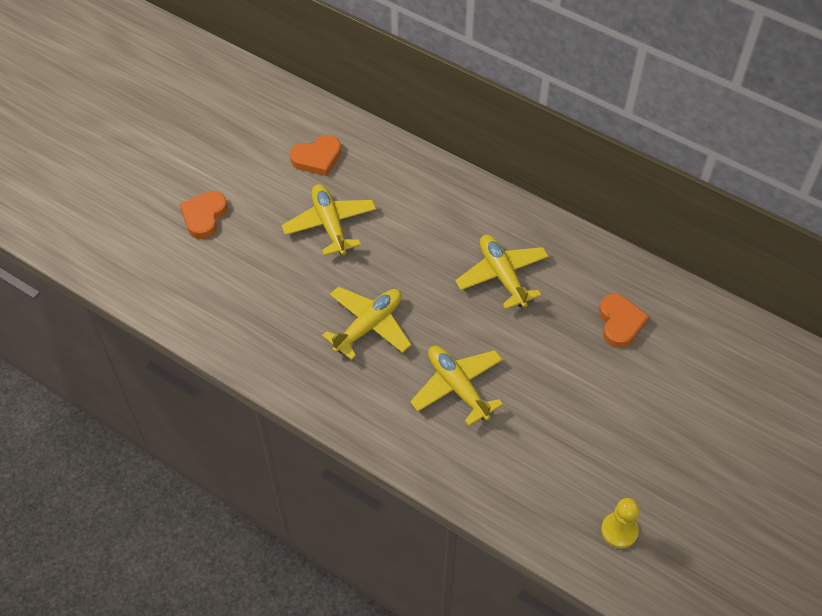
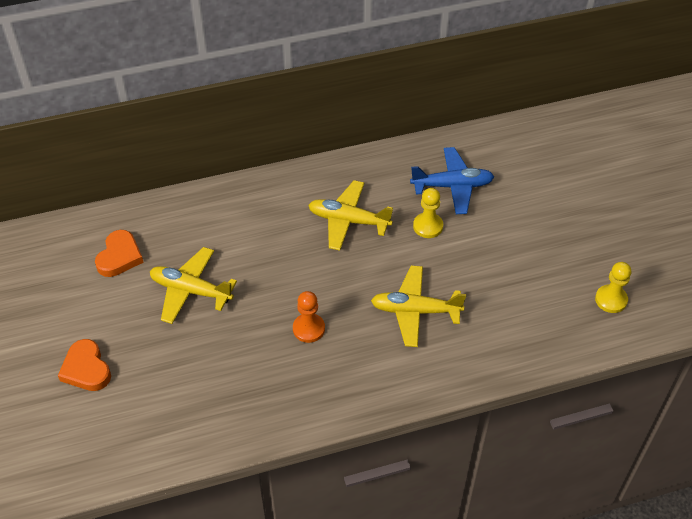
camera: 50 degrees left, 5 degrees down
yellow plane [322,287,411,360] -> orange pawn [293,291,325,343]
orange heart [599,294,649,348] -> blue plane [410,147,494,214]
none -> yellow pawn [413,188,443,238]

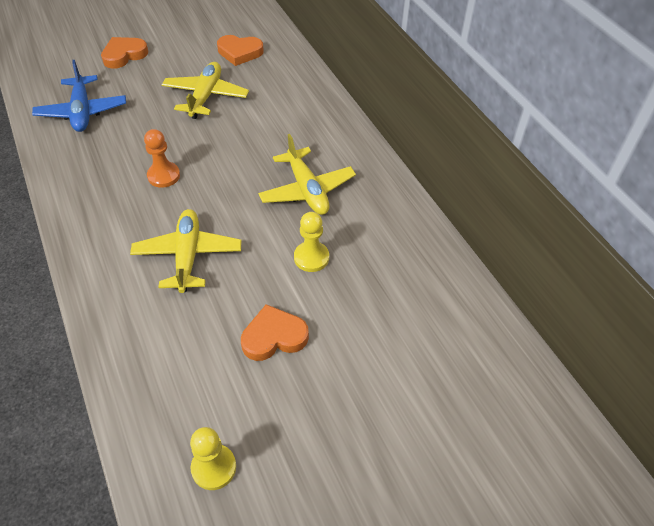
camera: 80 degrees right, 0 degrees up
yellow plane [308,180,393,251] -> yellow plane turned 150 degrees clockwise [258,134,356,215]
blue plane [410,147,494,214] -> blue plane moved to [32,60,126,132]
none -> orange heart [241,304,309,361]

